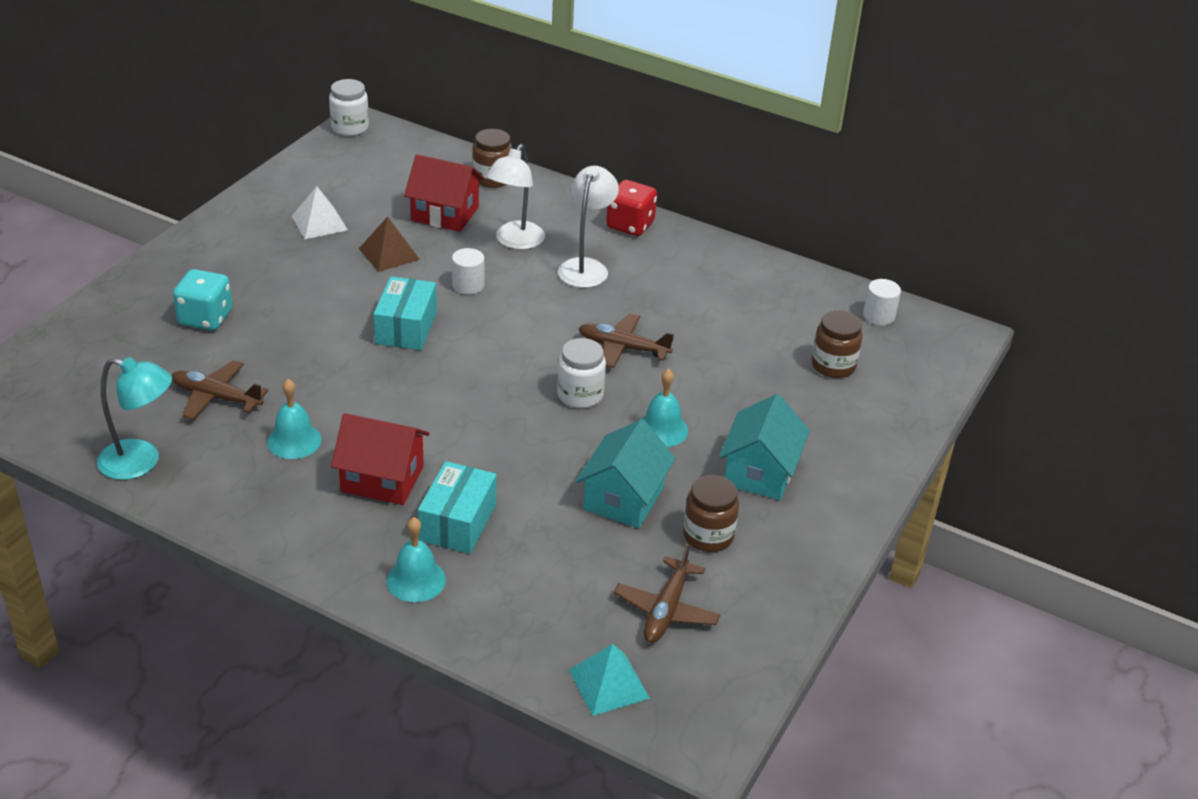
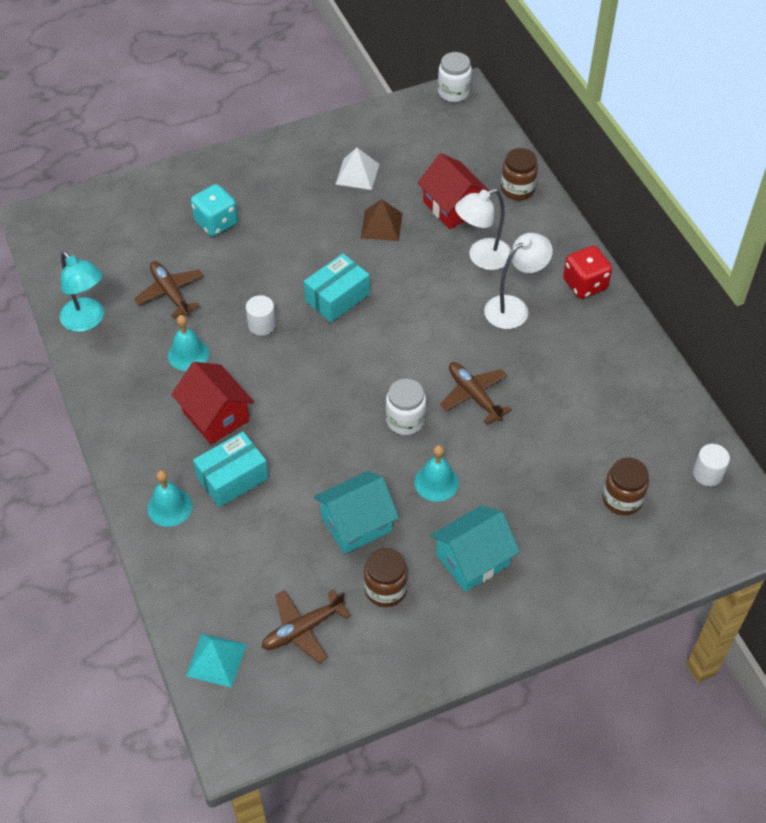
camera: 40 degrees right, 15 degrees up
white cylinder [452,248,484,295] -> white cylinder moved to [246,295,276,336]

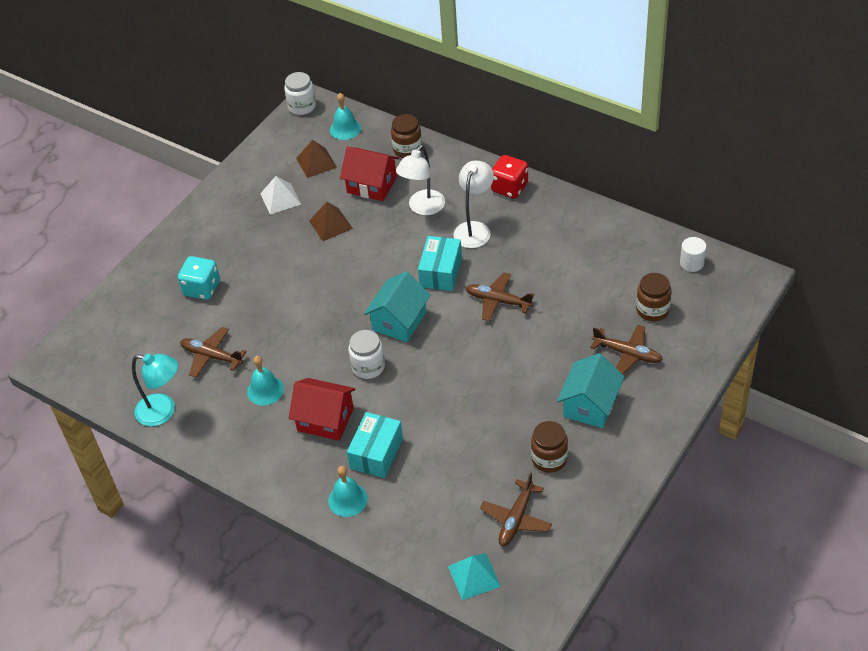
camera: 30 degrees left, 5 degrees down
white cylinder [246,295,276,336] -> none
turquoise box [304,254,370,322] -> turquoise box moved to [418,236,462,291]
turquoise house [314,471,399,554] -> turquoise house moved to [364,271,431,342]
white jar [386,378,426,435] -> white jar moved to [348,330,385,379]
turquoise bell [415,445,459,502] -> turquoise bell moved to [330,93,361,140]
none -> brown pyramid [296,140,337,178]
none -> brown plane [590,325,663,374]

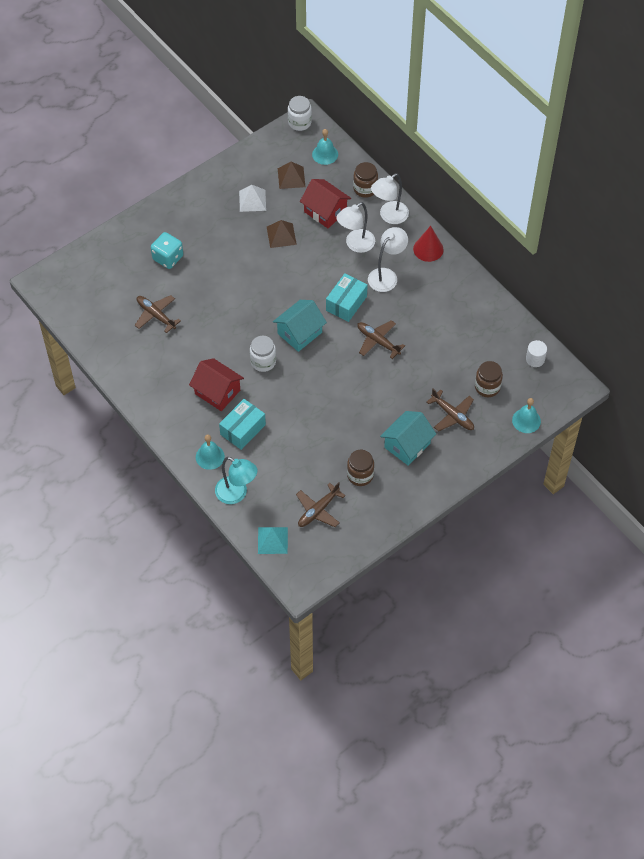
camera: 15 degrees right, 10 degrees up
turquoise lamp [132,354,178,426] -> turquoise lamp moved to [215,457,258,504]
turquoise bell [247,356,284,406] -> turquoise bell moved to [512,398,541,433]
red dice [491,155,528,199] -> red cone [413,226,444,262]
none -> white lamp [371,173,409,224]

